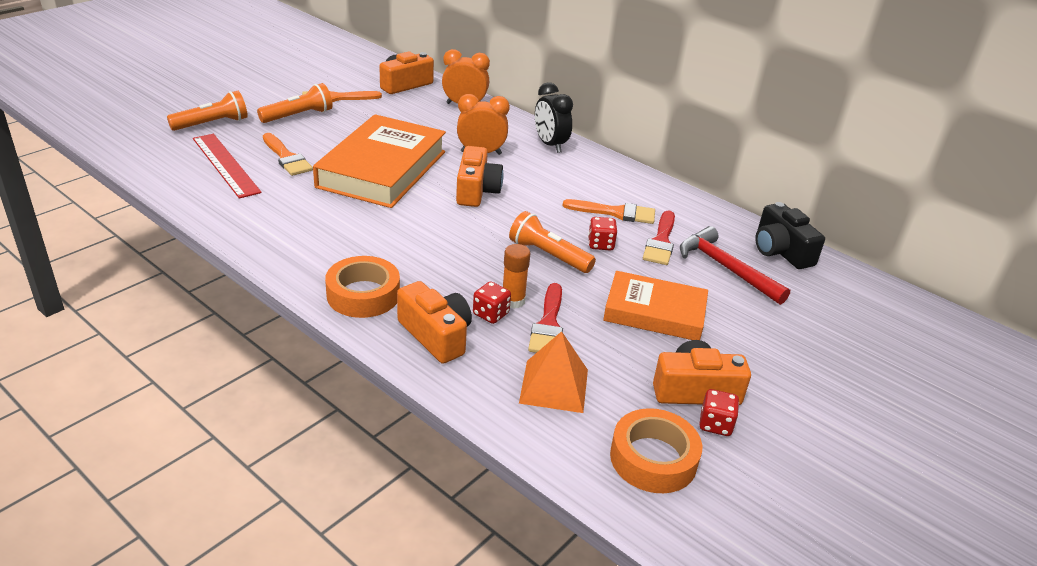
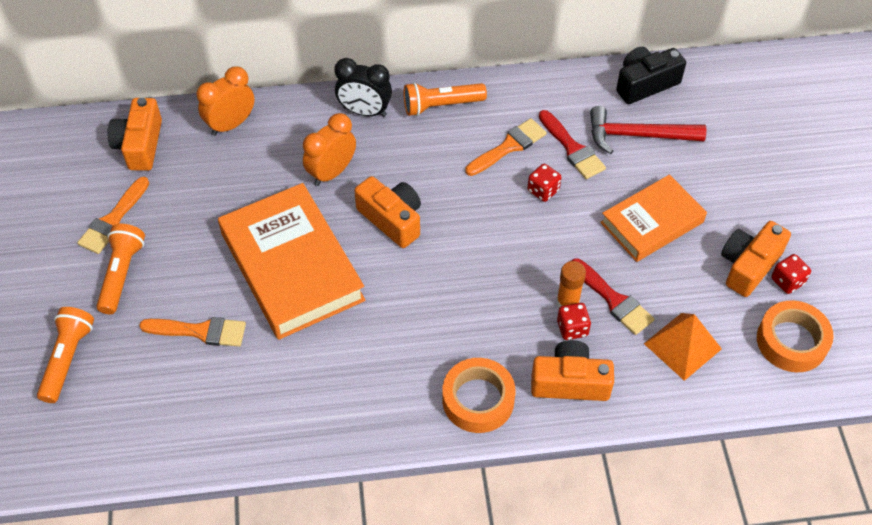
camera: 45 degrees left, 20 degrees up
red ruler [193,134,262,199] -> none
orange flashlight [509,211,596,273] -> orange flashlight moved to [404,82,487,116]
black camera [755,202,825,269] -> black camera turned 135 degrees clockwise [616,47,686,104]

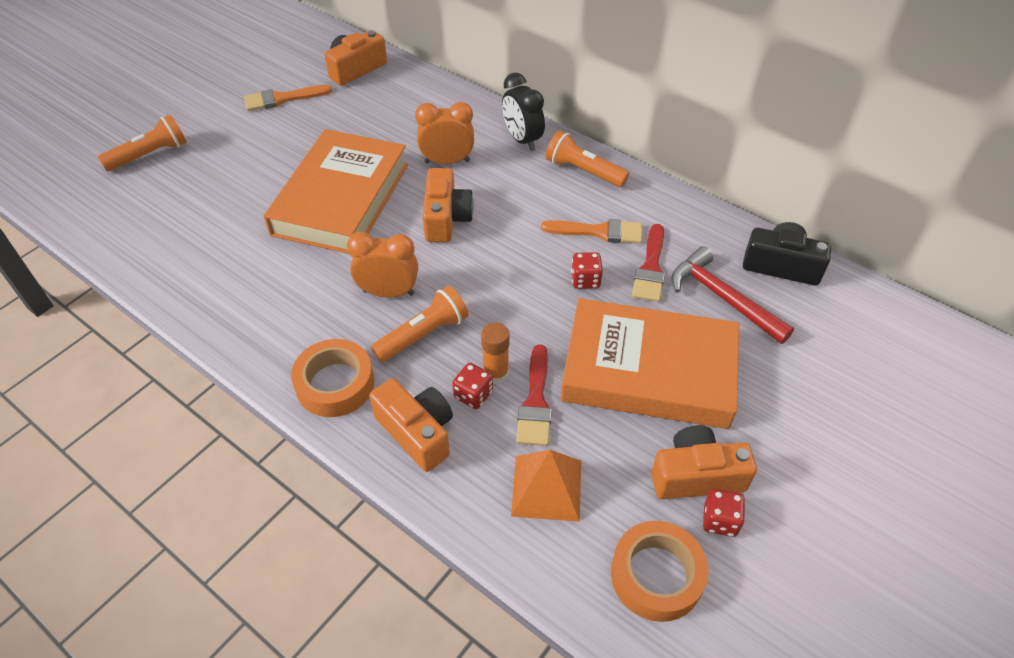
camera: 45 degrees right, 5 degrees down
orange flashlight [96,224,145,314] -> orange flashlight moved to [371,286,469,363]
orange brush [139,317,246,347] -> none
orange clock [196,66,255,136] -> orange clock moved to [347,232,418,298]
orange book [600,174,707,262] -> orange book [561,298,739,429], size x1.59

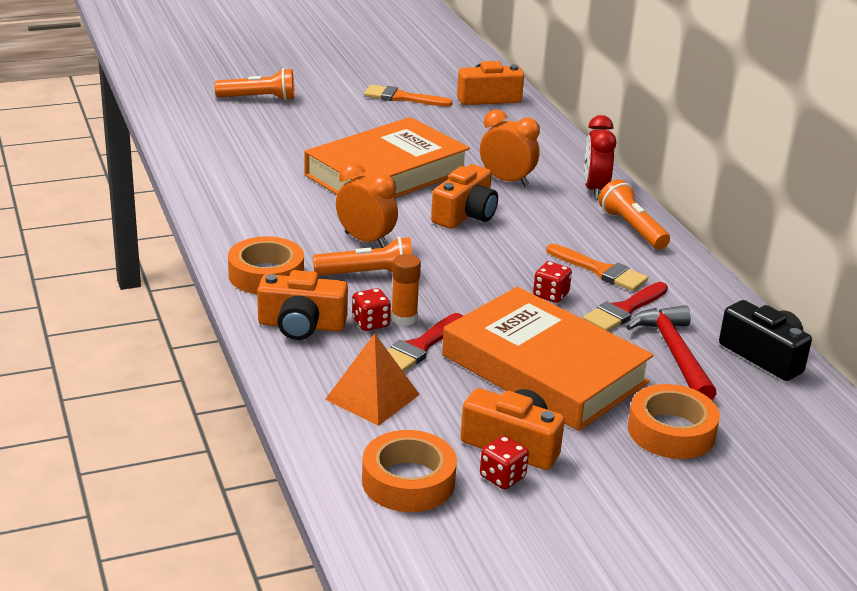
camera: 30 degrees right, 20 degrees down
orange camera [369,378,453,472] -> orange camera turned 105 degrees clockwise [257,270,348,340]
black clock [502,73,545,151] -> red clock [584,115,616,199]
none -> orange tape [628,384,720,459]

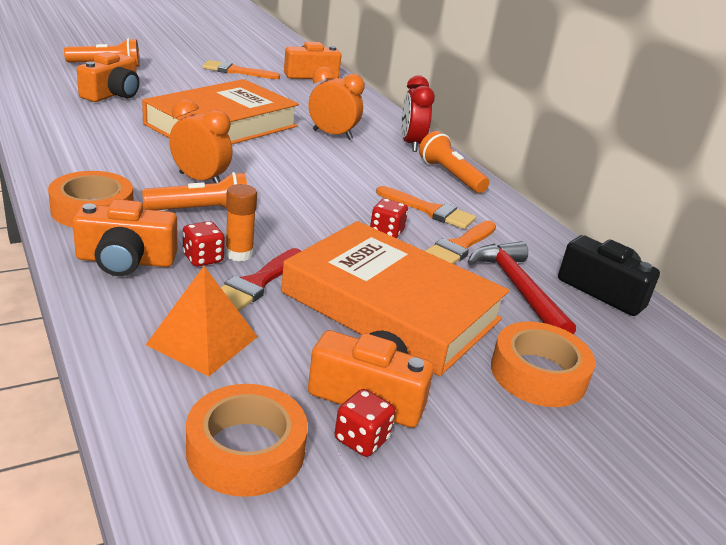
camera: 10 degrees left, 0 degrees up
orange camera [431,164,498,229] -> orange camera moved to [77,52,139,102]
red brush [583,282,668,331] -> orange brush [425,221,496,264]

